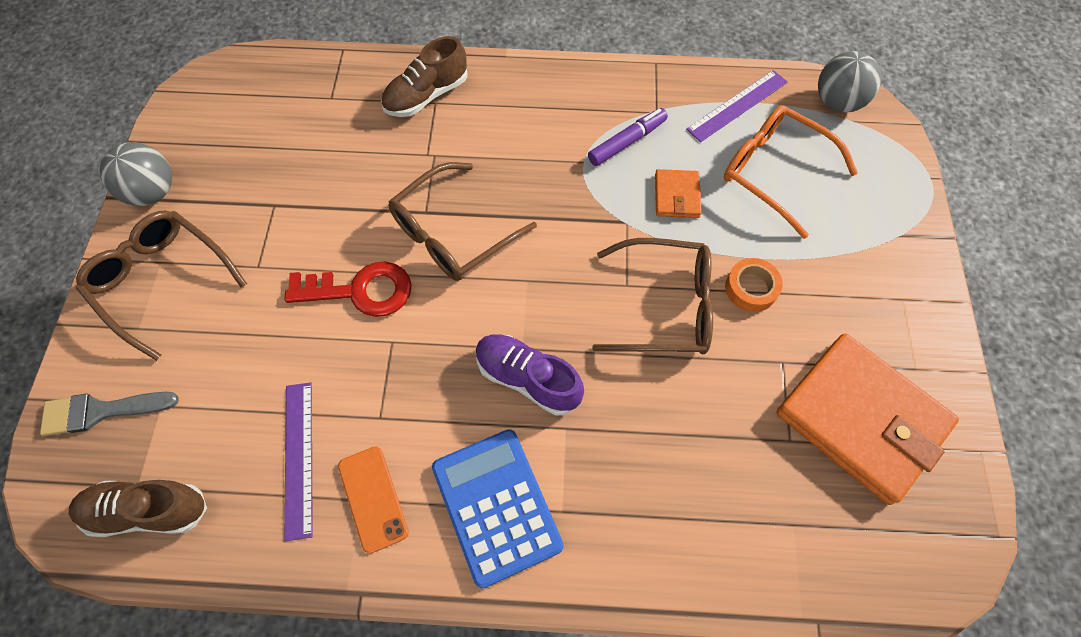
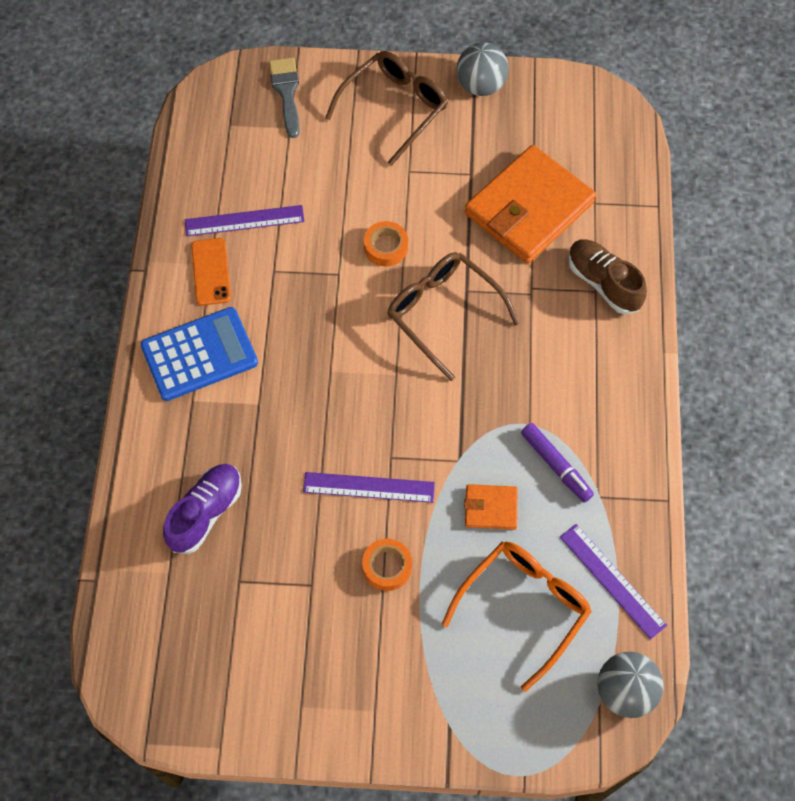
camera: 90 degrees right, 0 degrees up
brown shoe [69,480,207,537] -> none
red key [284,262,412,317] -> orange tape [364,221,408,266]
orange phone [338,446,409,554] -> orange phone turned 75 degrees counterclockwise [191,238,231,306]
purple shoe [476,334,584,416] -> purple shoe moved to [163,464,242,554]
brown glasses [592,238,713,354] -> purple ruler [303,472,435,503]
orange wallet [776,333,959,505] -> orange wallet moved to [465,145,596,263]

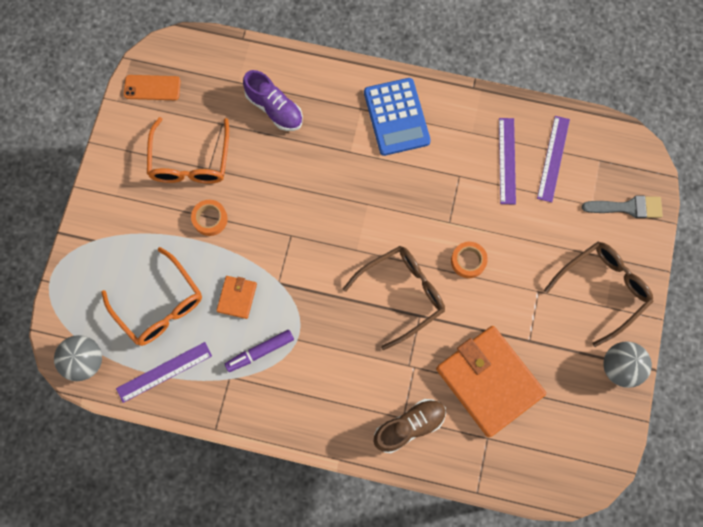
camera: 100 degrees right, 10 degrees up
orange phone [191,238,231,306] -> orange phone moved to [124,75,181,100]
purple ruler [303,472,435,503] -> purple ruler moved to [537,116,570,202]
brown glasses [325,51,448,166] -> brown glasses turned 90 degrees counterclockwise [544,242,654,347]
none -> orange glasses [147,117,229,184]

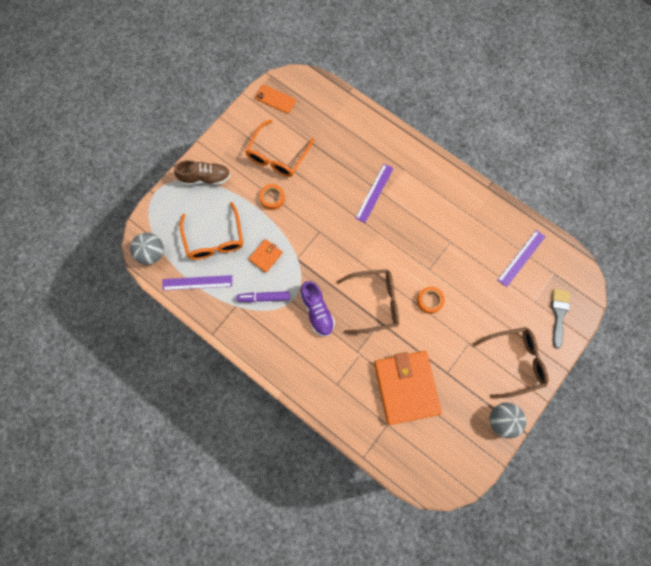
camera: 25 degrees right, 0 degrees up
purple shoe [243,70,303,131] -> purple shoe moved to [300,281,335,337]
blue calculator [364,78,431,156] -> none
brown shoe [373,399,446,453] -> brown shoe moved to [174,160,231,185]
purple ruler [499,118,516,205] -> purple ruler moved to [355,164,393,223]
grey brush [582,196,663,218] -> grey brush turned 105 degrees counterclockwise [551,289,570,349]

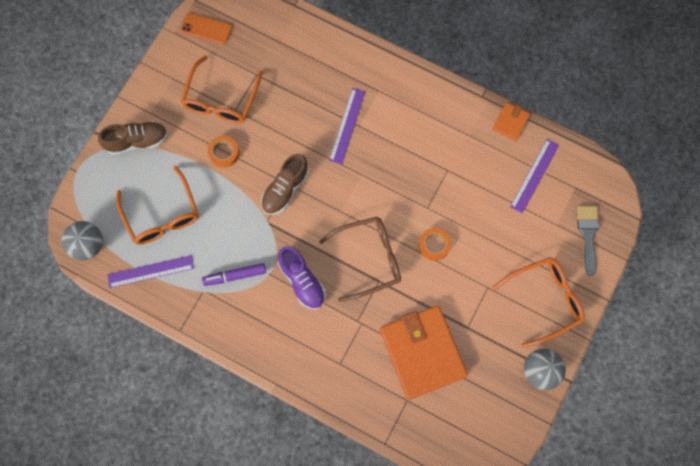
camera: 10 degrees left, 0 degrees up
orange wallet [248,239,283,273] -> orange wallet moved to [492,102,530,141]
brown glasses [473,327,549,398] -> orange glasses [493,257,585,348]
none -> brown shoe [261,154,309,215]

